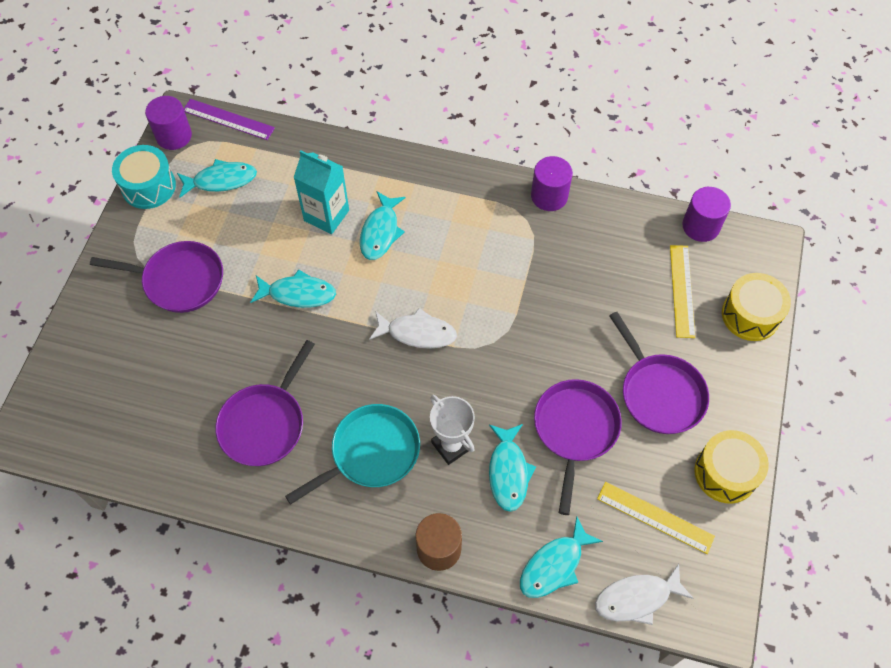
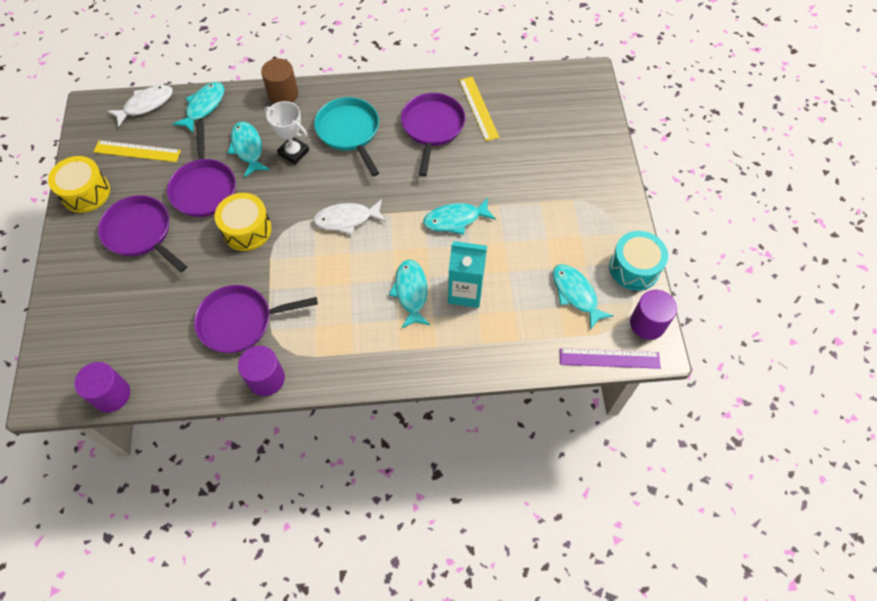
camera: 160 degrees right, 0 degrees up
purple pan [90,241,223,313] -> purple pan moved to [194,285,318,353]
turquoise fish [177,159,257,198] -> turquoise fish turned 90 degrees clockwise [553,264,614,330]
turquoise pan [285,404,420,504] -> turquoise pan turned 120 degrees clockwise [314,97,379,176]
yellow ruler [670,245,695,338] -> yellow ruler moved to [459,77,500,141]
yellow drum [722,273,791,341] -> yellow drum moved to [214,193,272,251]

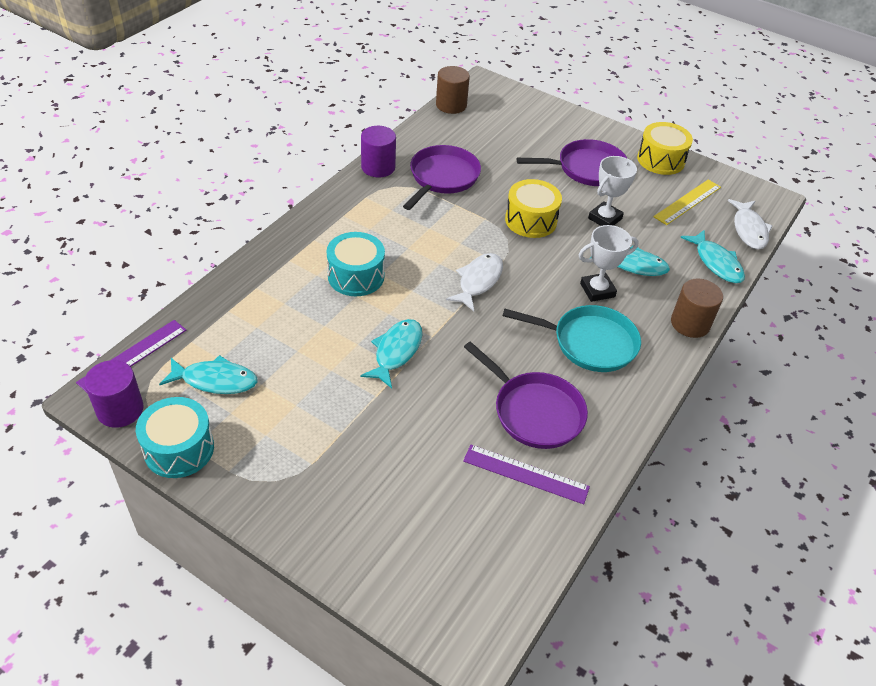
camera: 125 degrees right, 15 degrees down
purple cylinder [74,362,130,413] -> brown cylinder [436,66,470,114]
purple pan [167,122,236,217] -> white trophy [588,156,637,226]
turquoise fish [389,259,430,328] -> turquoise drum [327,232,385,296]
turquoise carton [448,241,487,308] -> none
yellow ruler [459,77,500,141] -> purple ruler [463,445,590,504]

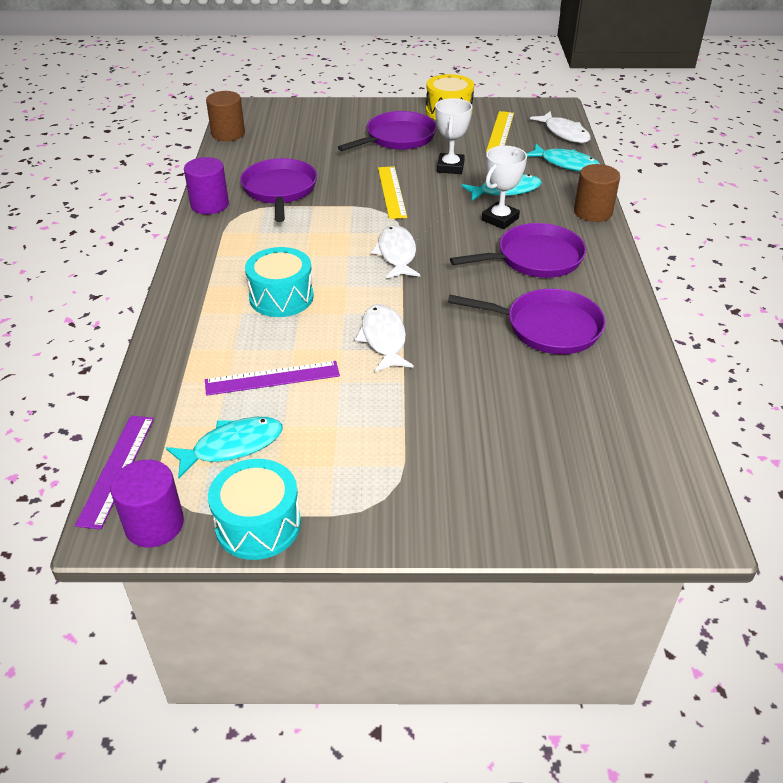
camera: 30 degrees left, 5 degrees down
turquoise fish [360,319,422,388] -> white fish [355,304,414,372]
purple ruler [463,445,590,504] -> purple ruler moved to [205,361,340,396]
turquoise pan [503,305,641,372] -> purple pan [450,223,586,278]
yellow drum [505,179,562,238] -> yellow ruler [378,166,407,219]

